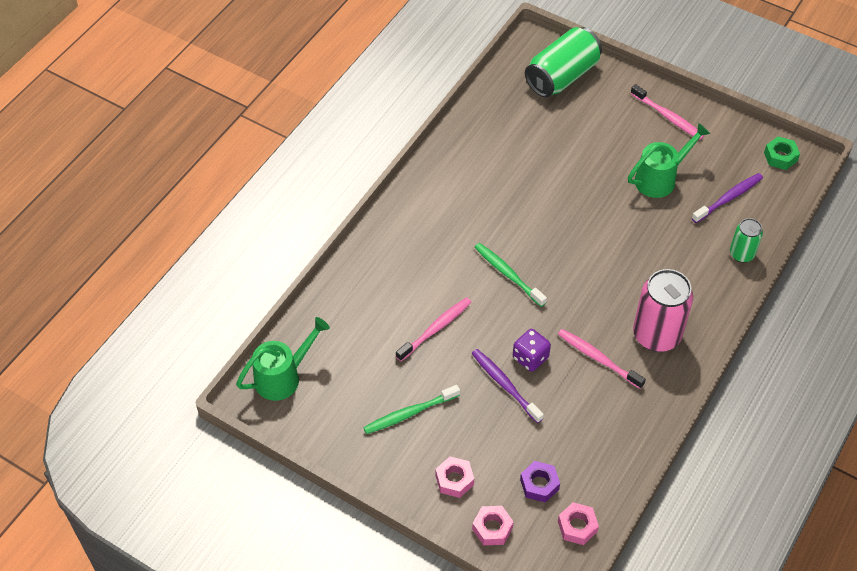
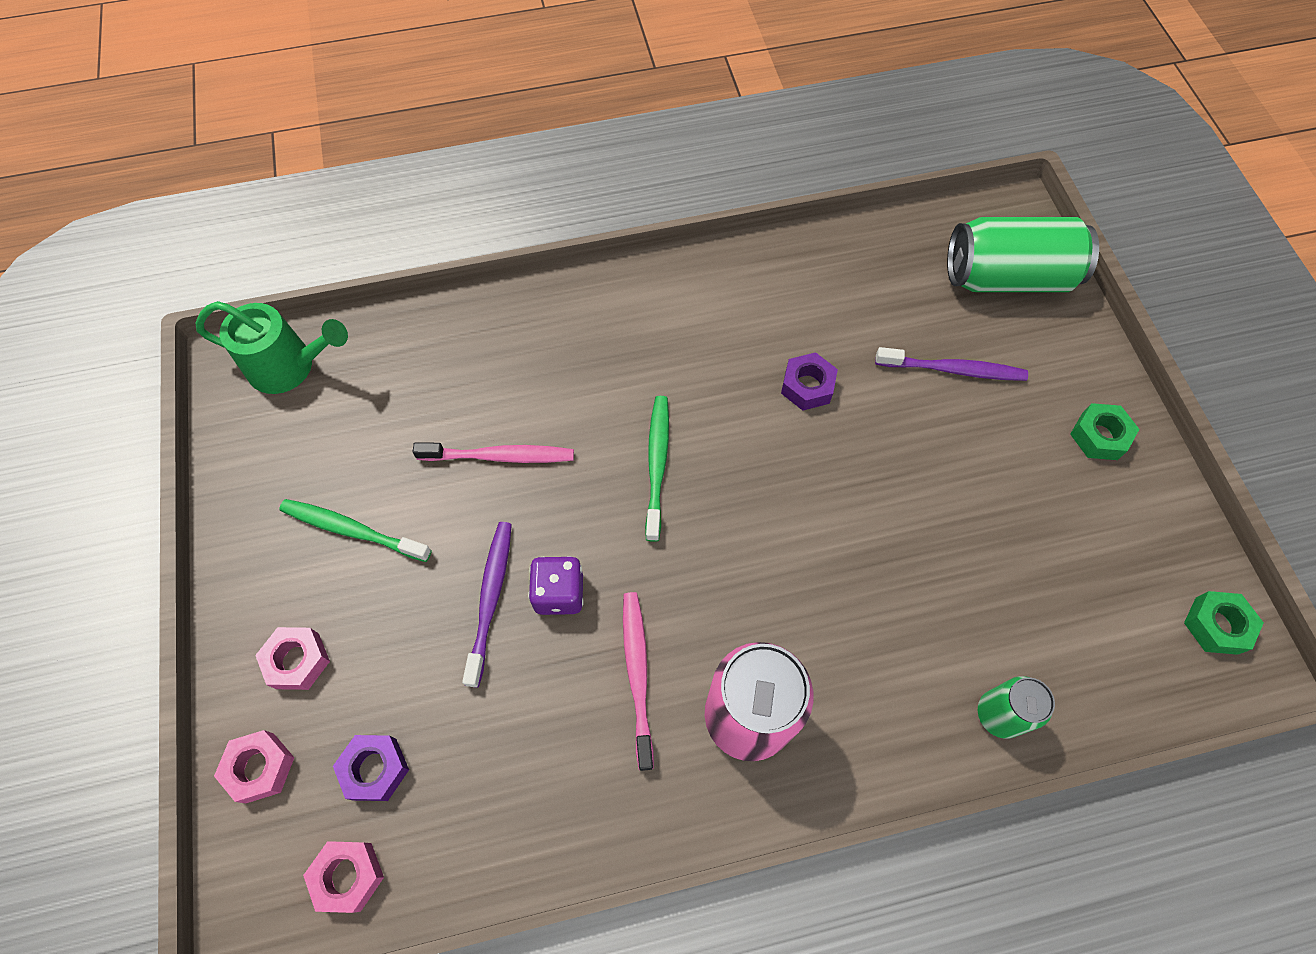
camera: 45 degrees right, 10 degrees up
green watering can [628,123,710,198] -> none
pink toothbrush [631,84,704,140] -> green nut [1070,403,1139,460]
purple toothbrush [692,173,763,223] -> purple toothbrush moved to [875,347,1028,381]
none -> purple nut [781,352,838,411]

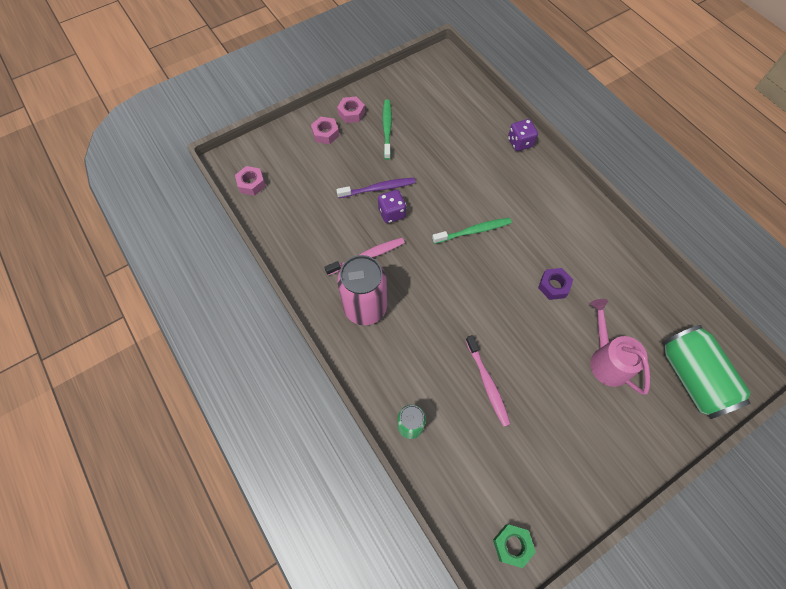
camera: 70 degrees right, 0 degrees up
green watering can [195,301,348,394] -> none
pink nut [214,730,295,803] -> pink nut moved to [337,96,365,123]
purple nut [333,735,409,801] -> none
pink toothbrush [413,442,574,463] -> pink toothbrush moved to [466,335,510,427]
purple toothbrush [875,347,1028,381] -> pink watering can [590,299,650,395]
green nut [1070,403,1139,460] -> none
none -> purple dice [508,119,538,151]

